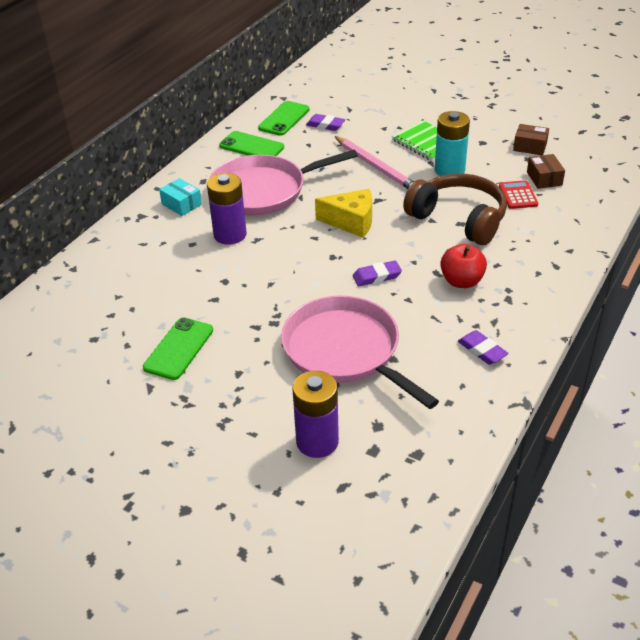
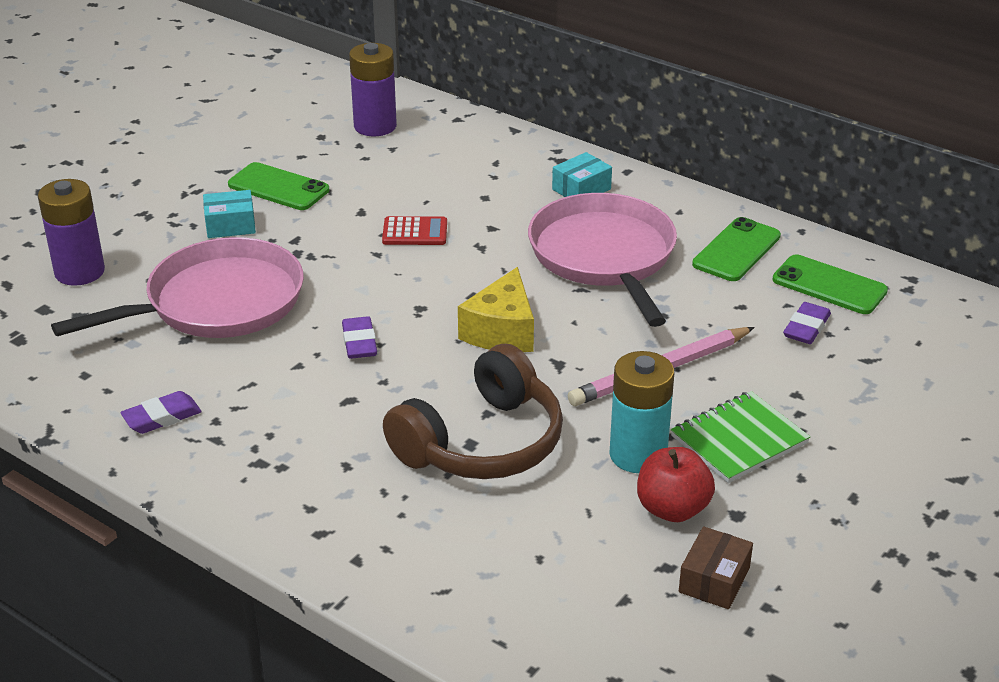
camera: 95 degrees right, 5 degrees down
purple battery [207,173,247,245] -> purple battery moved to [349,43,397,136]
red apple [440,244,487,288] -> red apple moved to [637,447,715,522]
red calculator [499,180,538,209] -> red calculator moved to [382,216,447,245]
brown box [527,154,565,189] -> none
none -> turquoise box [203,190,256,238]

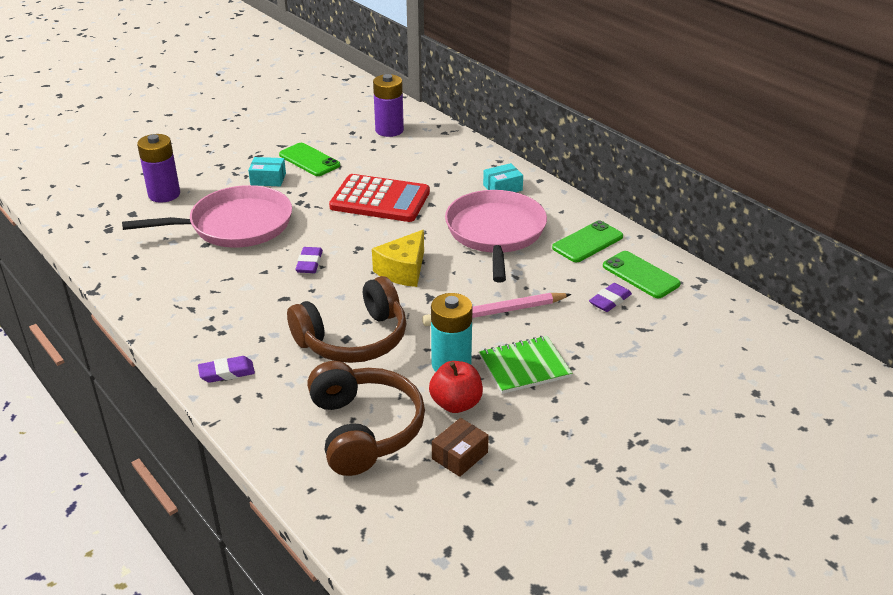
camera: 15 degrees right, 0 degrees up
purple eraser [120,391,202,434] -> purple eraser moved to [198,356,255,383]
red calculator [382,216,447,245] -> red calculator [329,174,430,222], size x2.09
none -> brown headphones [307,361,425,476]

